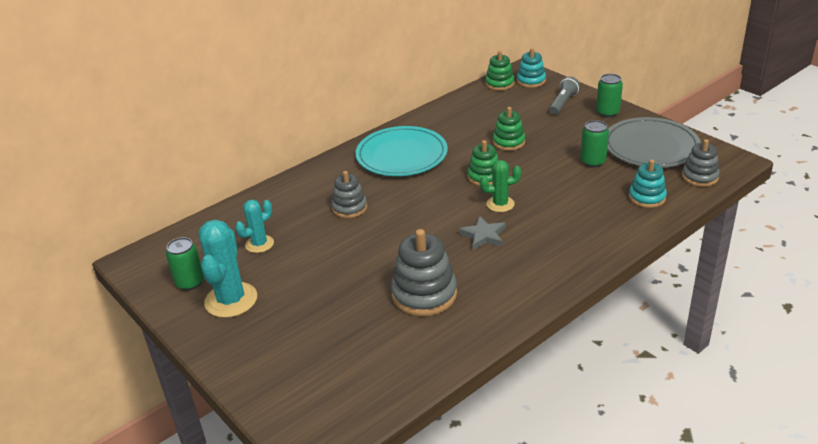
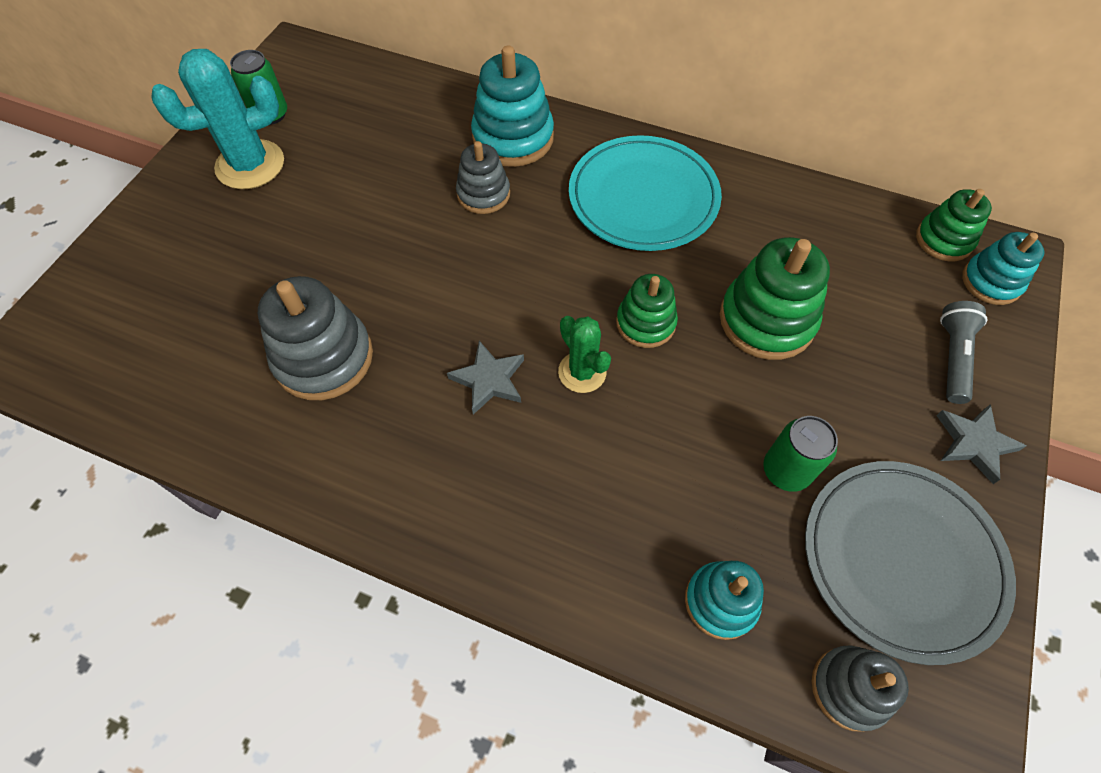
camera: 60 degrees right, 25 degrees up
turquoise cactus [235,200,274,253] -> none
green stacking toy [493,107,525,151] -> green stacking toy [720,237,830,360], size x1.60
grey flashlight [549,76,580,115] -> grey flashlight turned 75 degrees counterclockwise [940,301,987,404]
green can [596,74,623,117] -> grey star [936,404,1026,484]
none -> turquoise stacking toy [471,45,554,167]

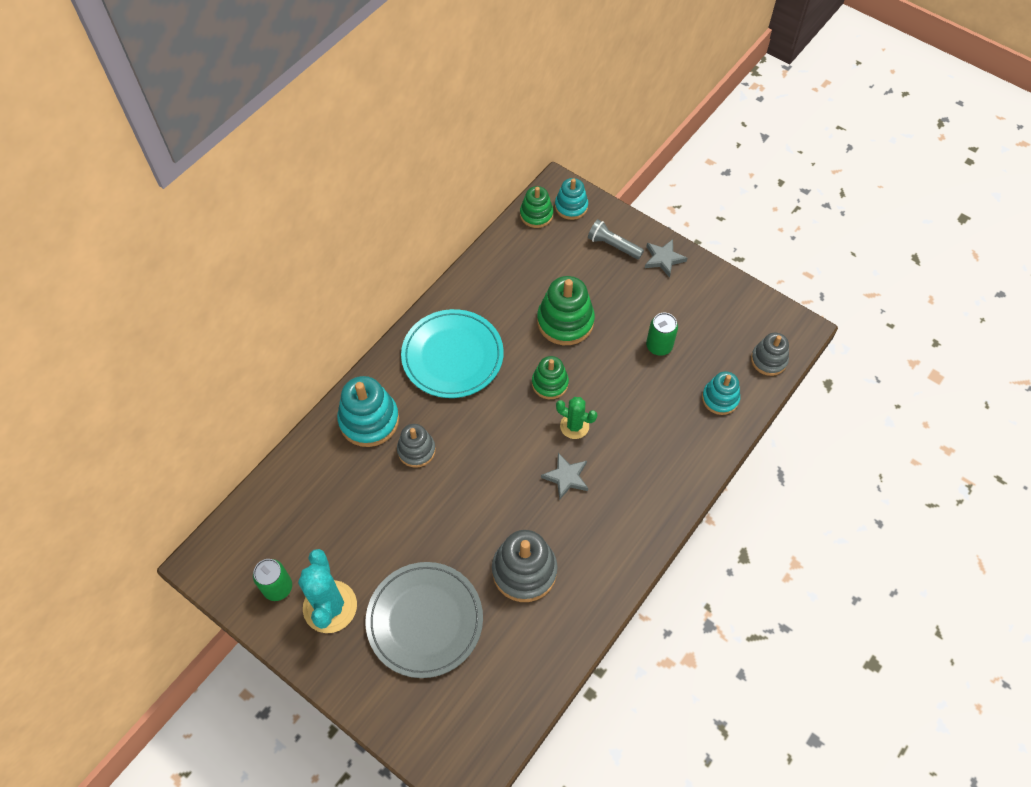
camera: 75 degrees left, 0 degrees up
green cactus [558,316,611,393] -> green cactus turned 45 degrees clockwise [556,397,597,439]
grey plate [805,461,1016,665] -> grey plate moved to [366,562,483,678]

